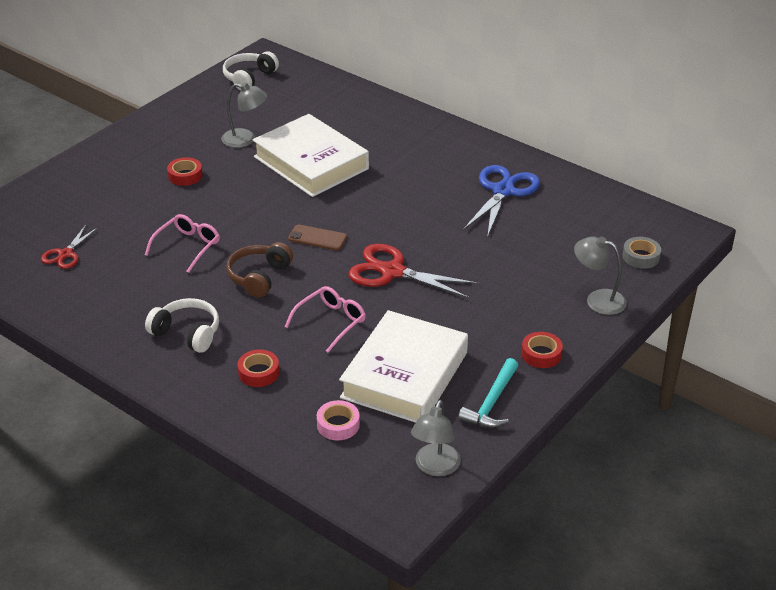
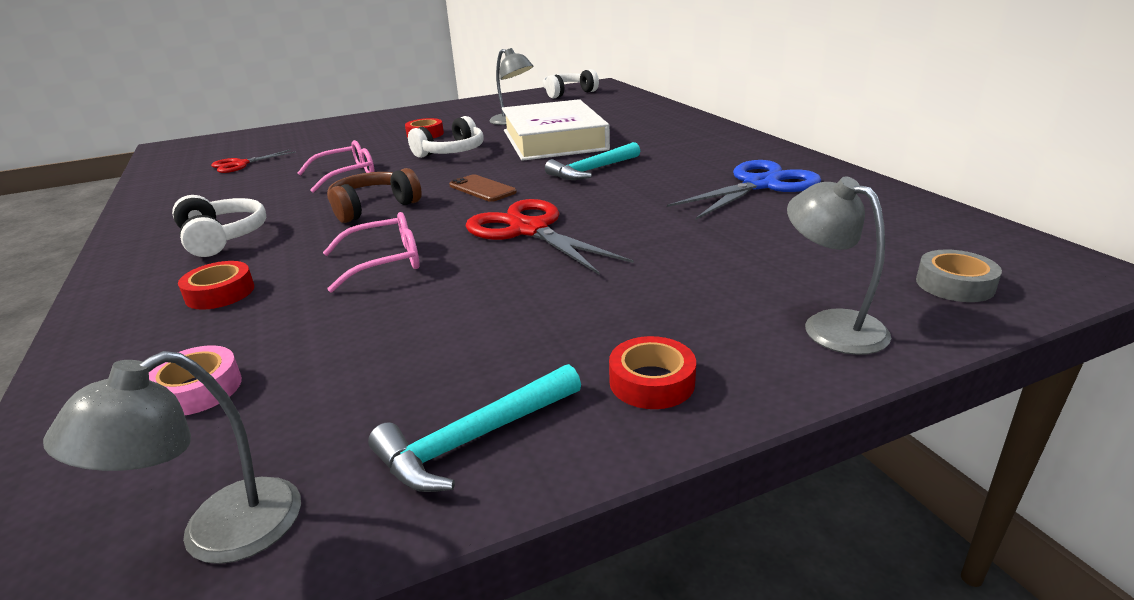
camera: 30 degrees right, 10 degrees down
white book [339,310,468,423] -> none
none -> white headphones [408,116,483,158]
none -> turquoise hammer [545,142,640,180]

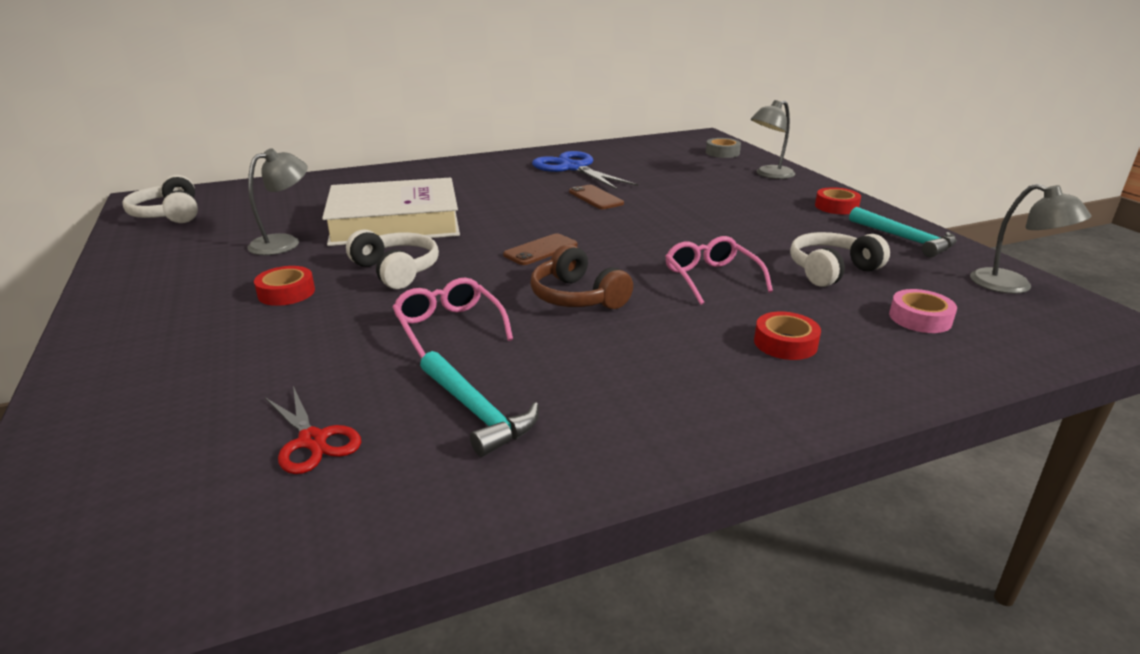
camera: 90 degrees left, 0 degrees up
white headphones [172,195,266,257] -> white headphones moved to [790,232,890,287]
red scissors [466,199,633,275] -> none
turquoise hammer [545,142,640,180] -> turquoise hammer moved to [420,351,539,457]
none -> brown phone [569,185,624,209]

